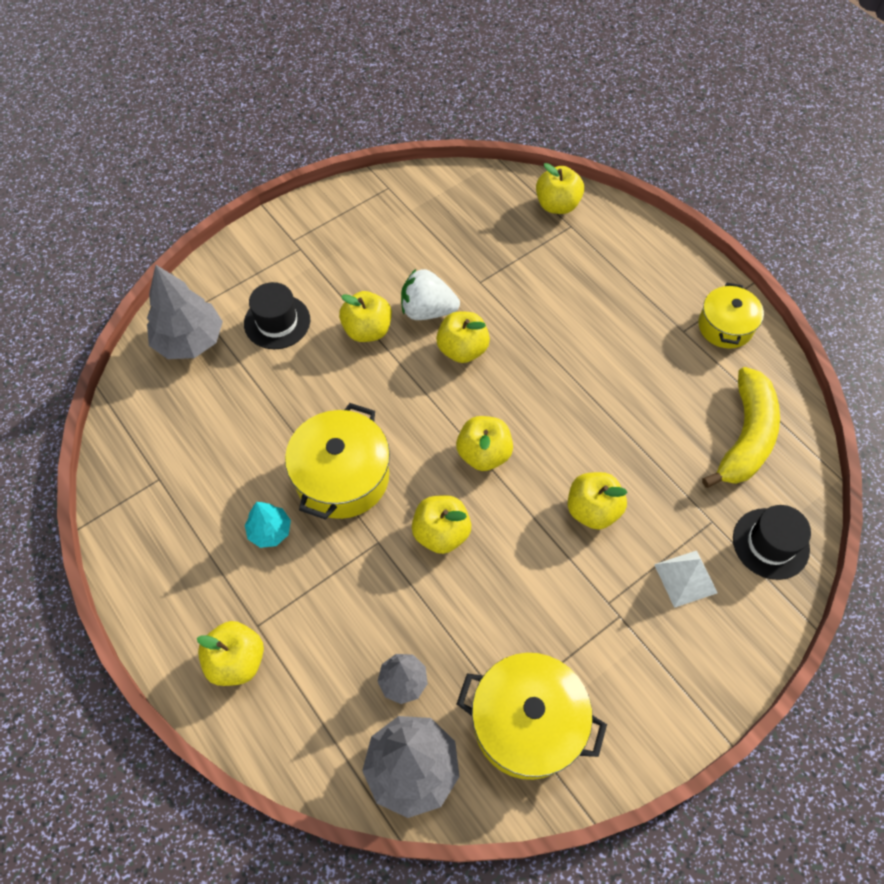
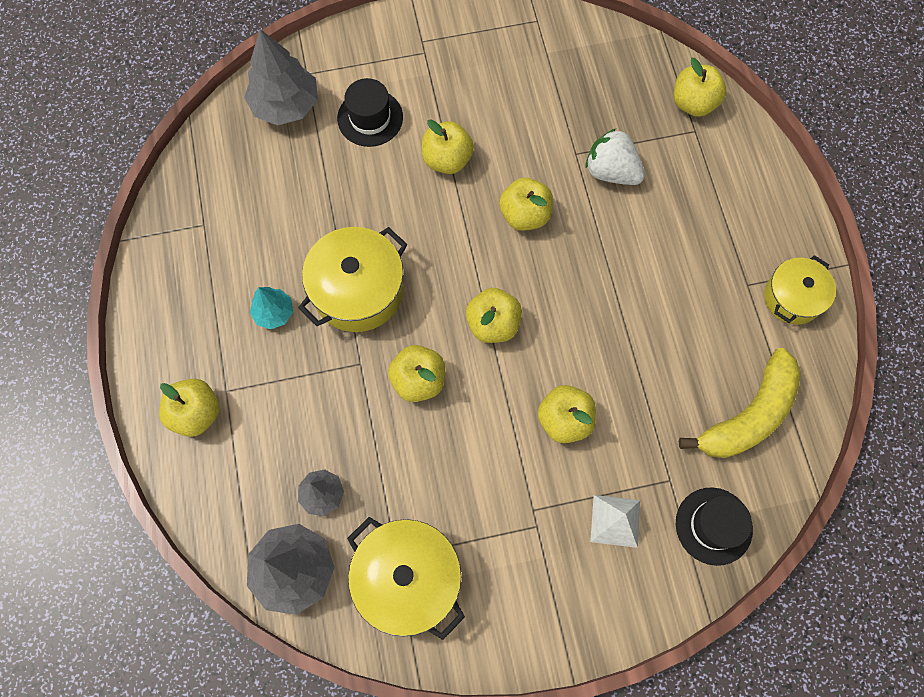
camera: 25 degrees right, 10 degrees up
white strawberry [401,269,460,320] -> white strawberry moved to [585,129,645,185]

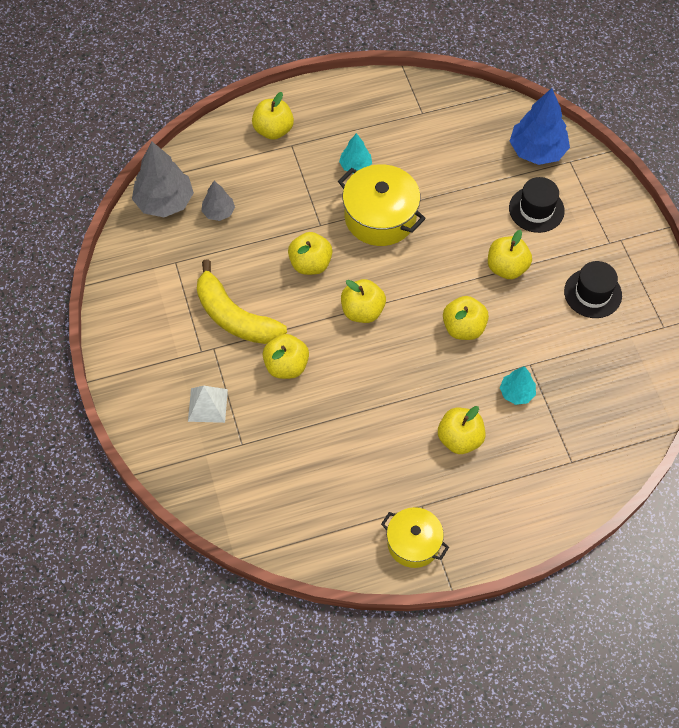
camera: 85 degrees right, 10 degrees down
grey tree [244,29,318,125] -> blue tree [509,88,570,165]
yellow pot [347,517,465,640] -> none
white strawberry [585,129,645,185] -> turquoise tree [500,366,536,405]
yellow apple [674,58,726,117] -> yellow apple moved to [438,406,486,454]
black hat [676,487,753,566] -> black hat moved to [564,261,622,318]
yellow banana [679,348,801,458] -> yellow banana moved to [197,259,287,344]

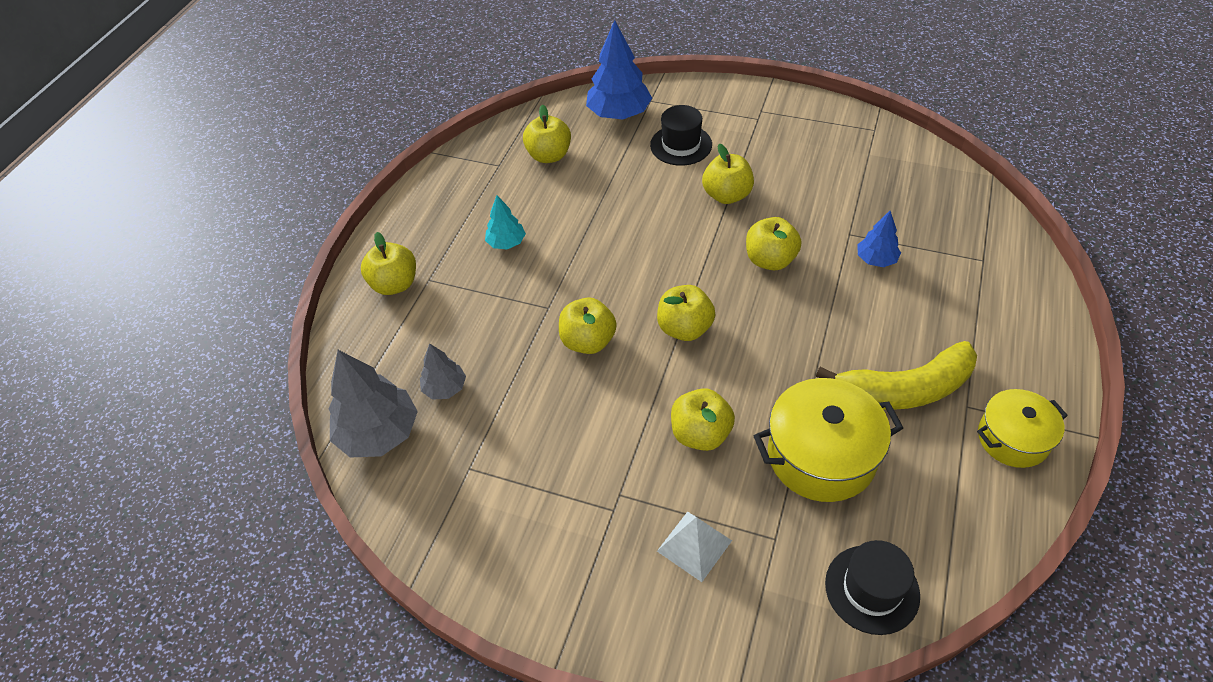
camera: 50 degrees left, 10 degrees down
yellow banana [197,259,287,344] -> yellow banana moved to [816,341,977,410]
yellow pot [338,164,426,246] -> yellow pot moved to [754,378,903,502]
yellow apple [438,406,486,454] -> yellow apple moved to [523,104,571,163]
turquoise tree [500,366,536,405] -> blue tree [857,211,901,267]
black hat [564,261,622,318] -> black hat moved to [825,540,920,635]

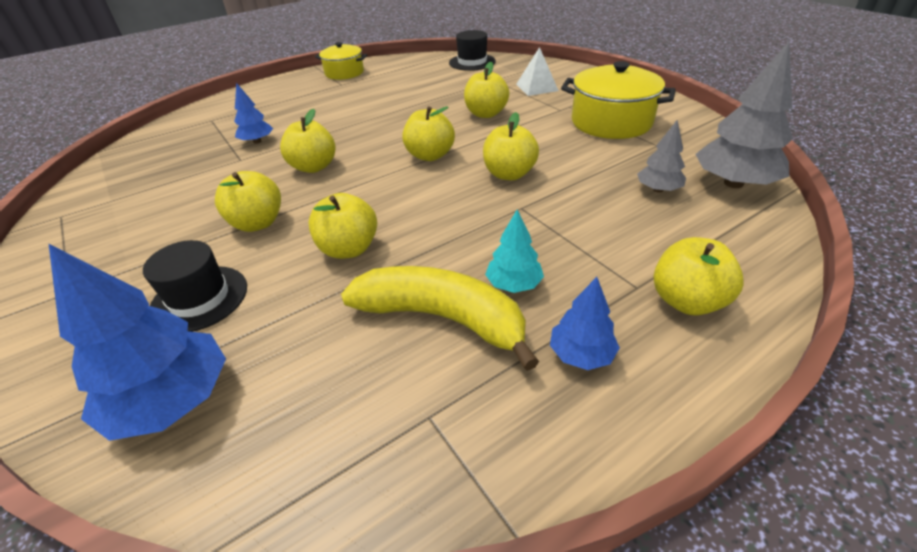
camera: 145 degrees left, 10 degrees down
yellow apple [523,104,571,163] -> yellow apple moved to [308,193,377,259]
yellow pot [754,378,903,502] -> yellow pot moved to [561,61,676,139]
yellow banana [816,341,977,410] -> yellow banana moved to [341,266,539,371]
none -> blue tree [550,277,620,370]

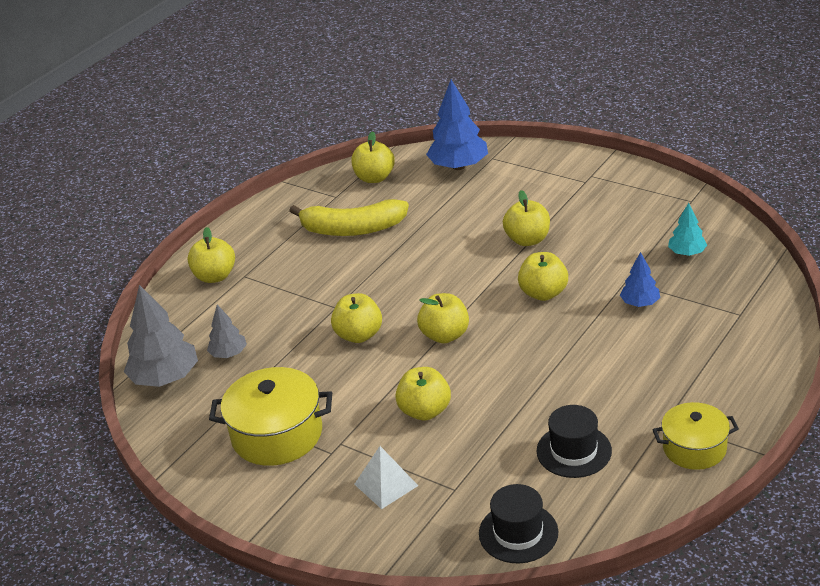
camera: 160 degrees right, 5 degrees down
black hat [143,240,247,332] -> black hat moved to [536,405,612,478]
yellow apple [308,193,377,259] -> yellow apple moved to [351,131,395,183]
turquoise tree [485,209,544,293] -> turquoise tree moved to [668,203,707,256]
blue tree [550,277,620,370] -> none

